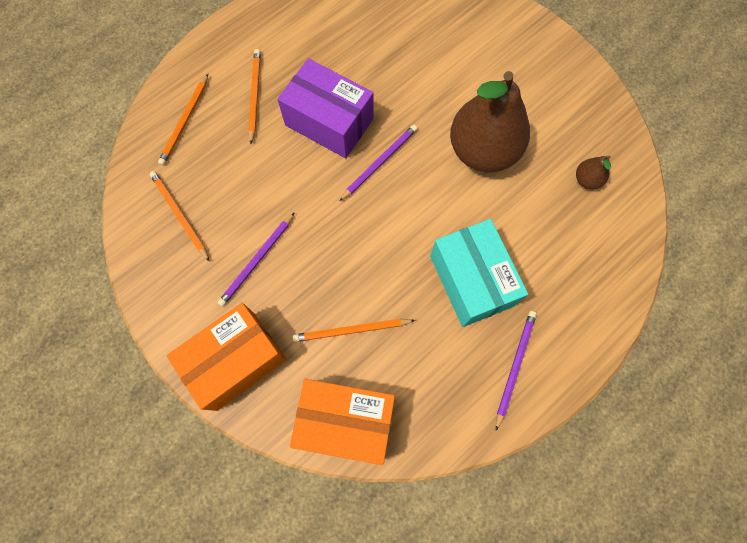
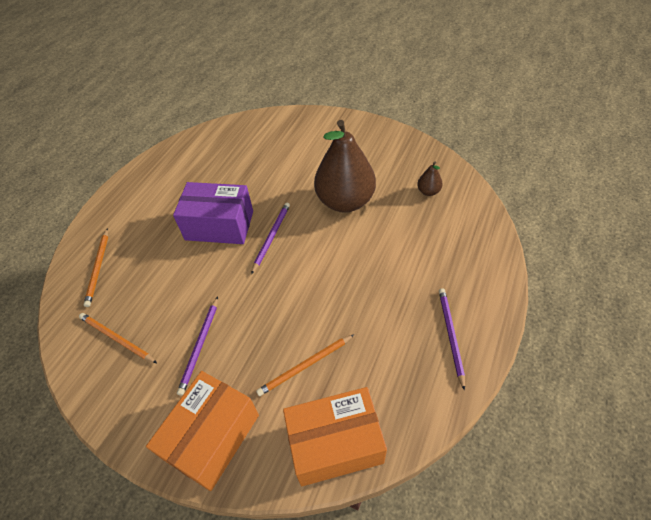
camera: 20 degrees left, 20 degrees down
orange pencil [248,49,261,144] -> none
turquoise box [430,219,528,327] -> none

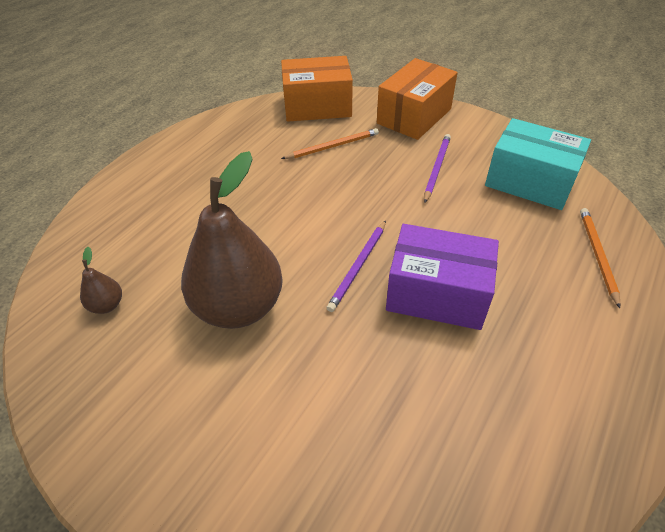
camera: 175 degrees left, 5 degrees down
orange pencil [79,313,157,363] -> turquoise box [485,118,591,210]
purple pencil [439,288,465,391] -> none

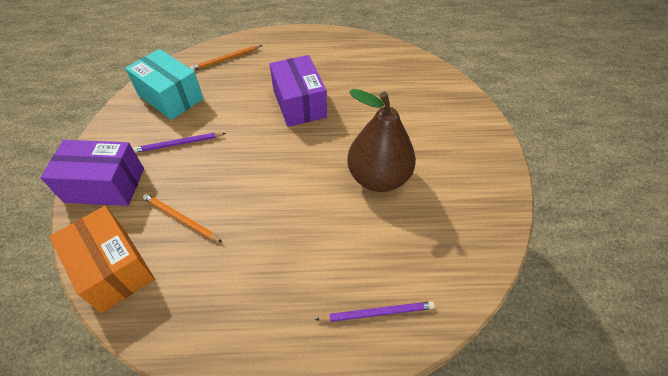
camera: 125 degrees left, 5 degrees up
brown pear [80,247,122,314] -> none
purple pencil [326,220,386,312] -> purple pencil moved to [315,301,435,322]
orange box [377,58,458,140] -> purple box [40,140,144,206]
turquoise box [485,118,591,210] -> turquoise box turned 45 degrees counterclockwise [125,49,204,120]

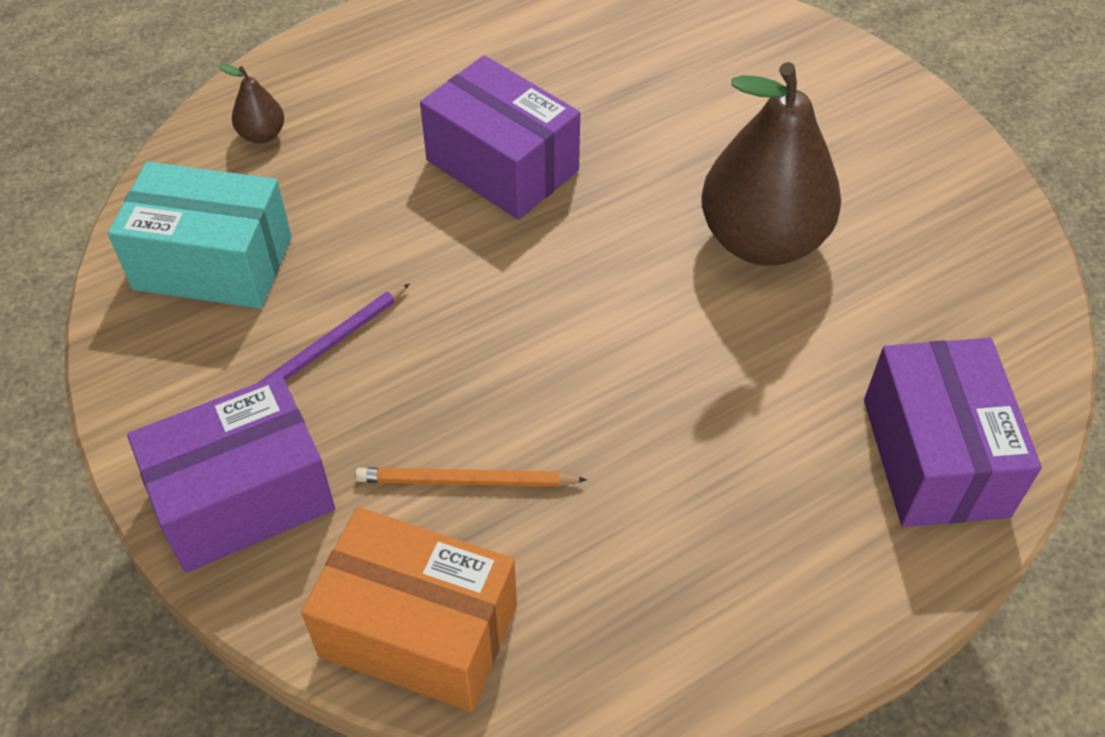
camera: 30 degrees left, 0 degrees up
orange pencil [190,45,262,71] -> brown pear [218,64,284,144]
purple pencil [315,301,435,322] -> purple box [864,338,1042,527]

